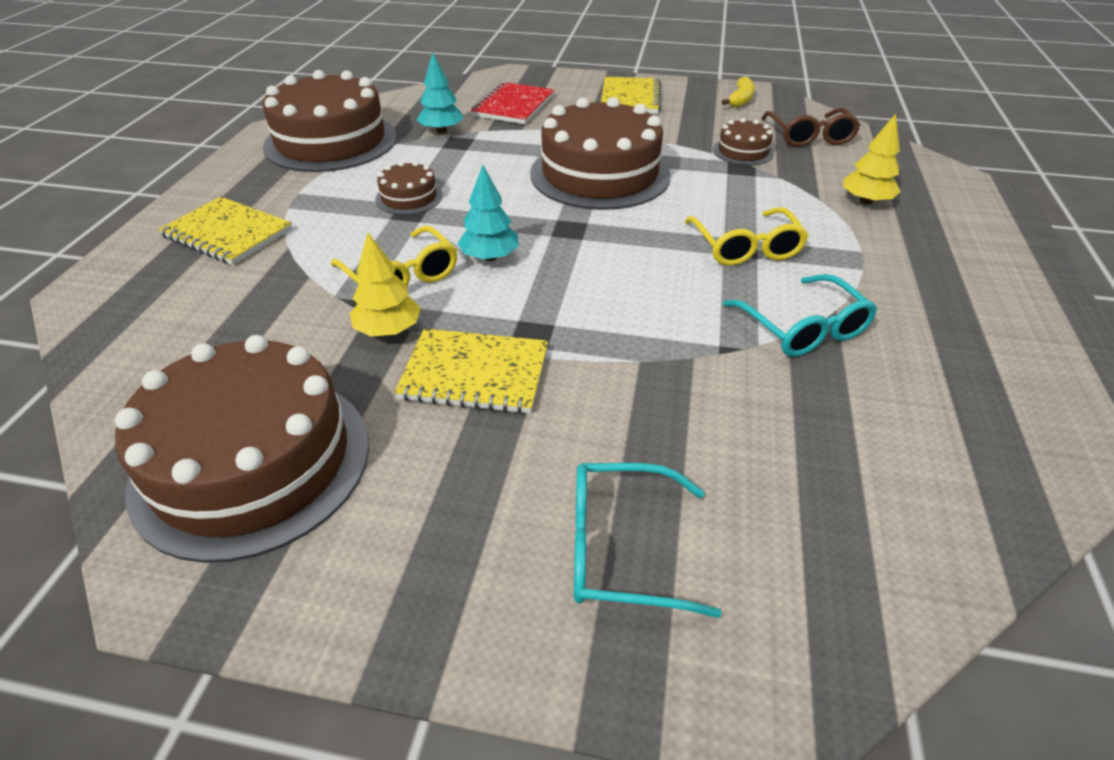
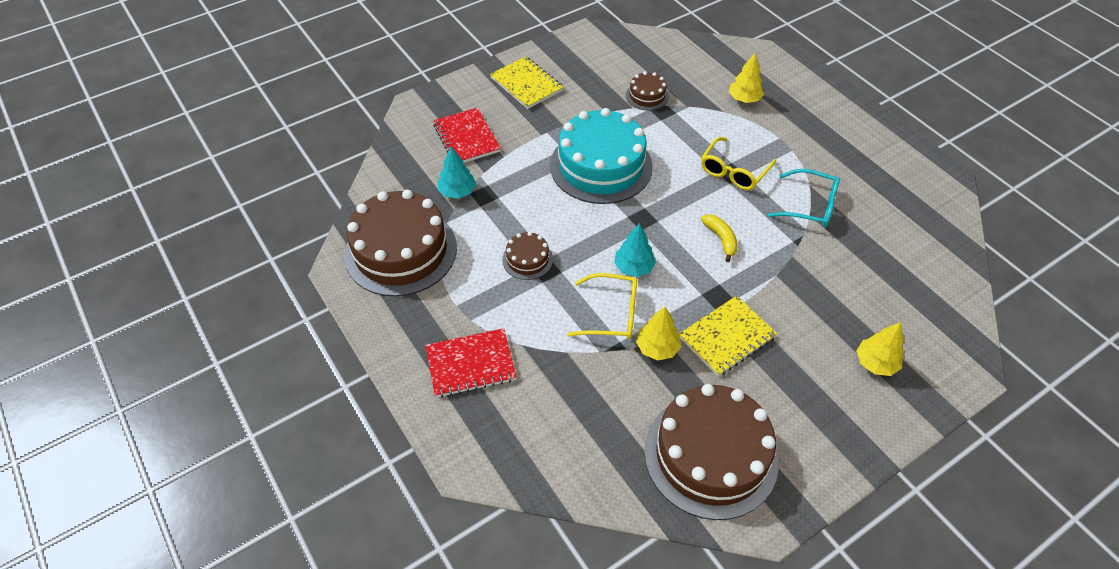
camera: 45 degrees left, 10 degrees up
yellow notebook [158,196,292,265] -> red notebook [425,328,517,398]
brown cake [530,97,670,210] -> turquoise cake [550,108,653,204]
turquoise glasses [574,463,722,618] -> yellow tree [856,322,904,376]
yellow glasses [685,207,809,266] -> yellow glasses turned 90 degrees clockwise [701,137,776,190]
yellow banana [721,77,755,107] -> yellow banana moved to [701,214,738,262]
brown glasses [761,108,861,147] -> none

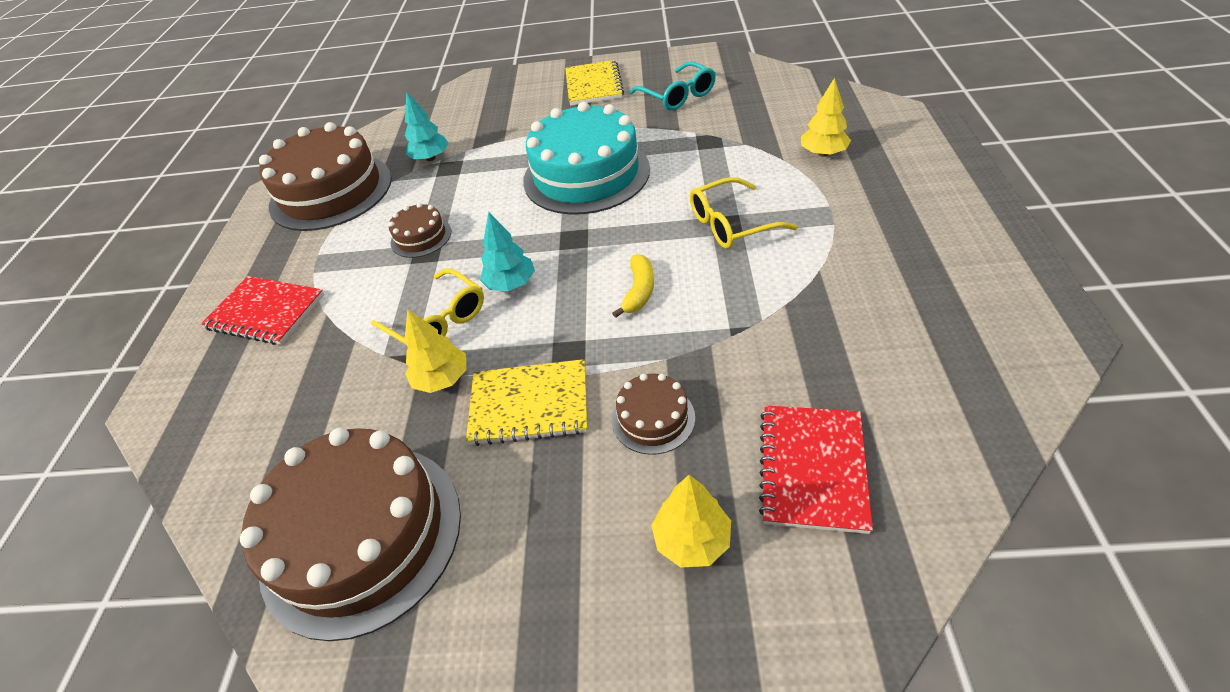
camera: 40 degrees right, 5 degrees down
red notebook [433,108,501,163] -> red notebook moved to [759,405,873,534]
brown cake [626,72,669,111] -> brown cake moved to [612,373,695,455]
turquoise glasses [768,169,840,227] -> turquoise glasses moved to [629,61,716,110]

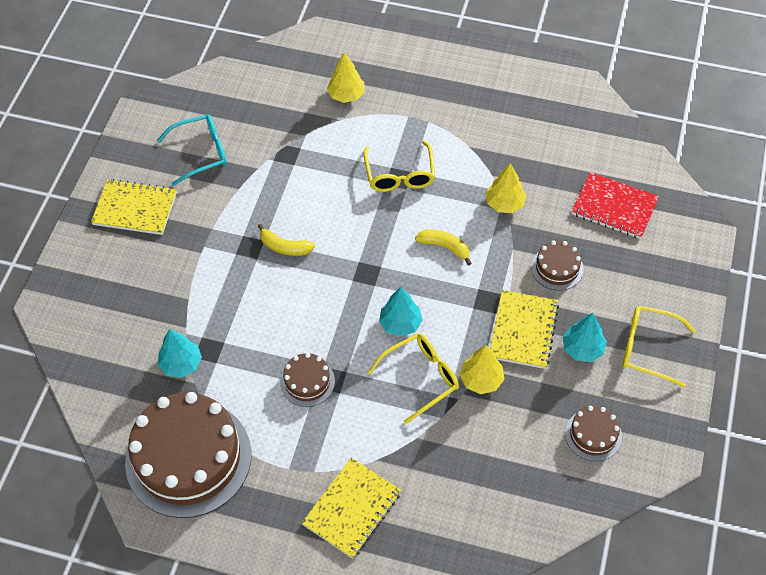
camera: 80 degrees left, 10 degrees up
red notebook [201,276,324,345] -> yellow notebook [302,458,402,559]
brown cake [240,428,461,641] -> brown cake [565,406,622,461], size x0.45
turquoise cake [523,102,650,215] -> yellow banana [258,224,315,256]
yellow tree [651,475,731,568] -> yellow tree moved to [486,163,527,213]
none -> turquoise tree [563,313,607,362]
none -> yellow glasses [622,306,696,387]

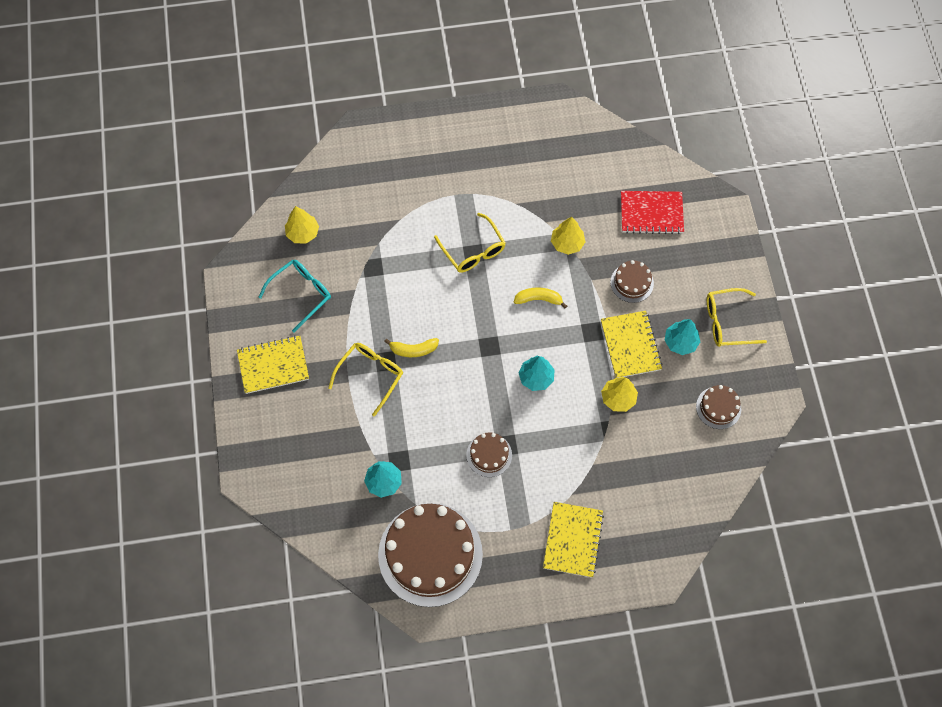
camera: 25 degrees left, 10 degrees up
yellow tree [327,52,365,103] -> yellow tree moved to [285,206,319,244]
yellow glasses [368,333,459,424] -> yellow glasses moved to [328,343,403,417]

